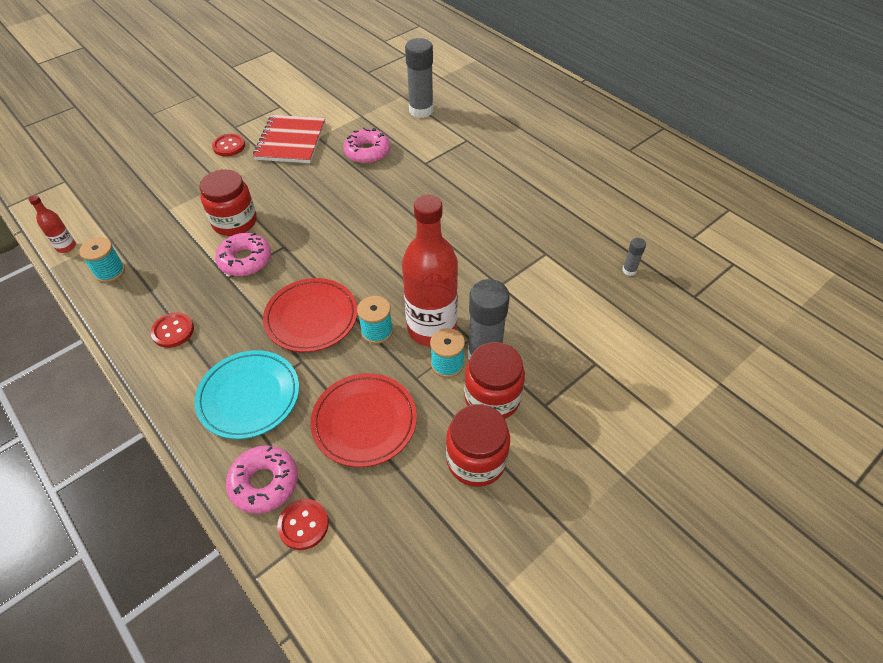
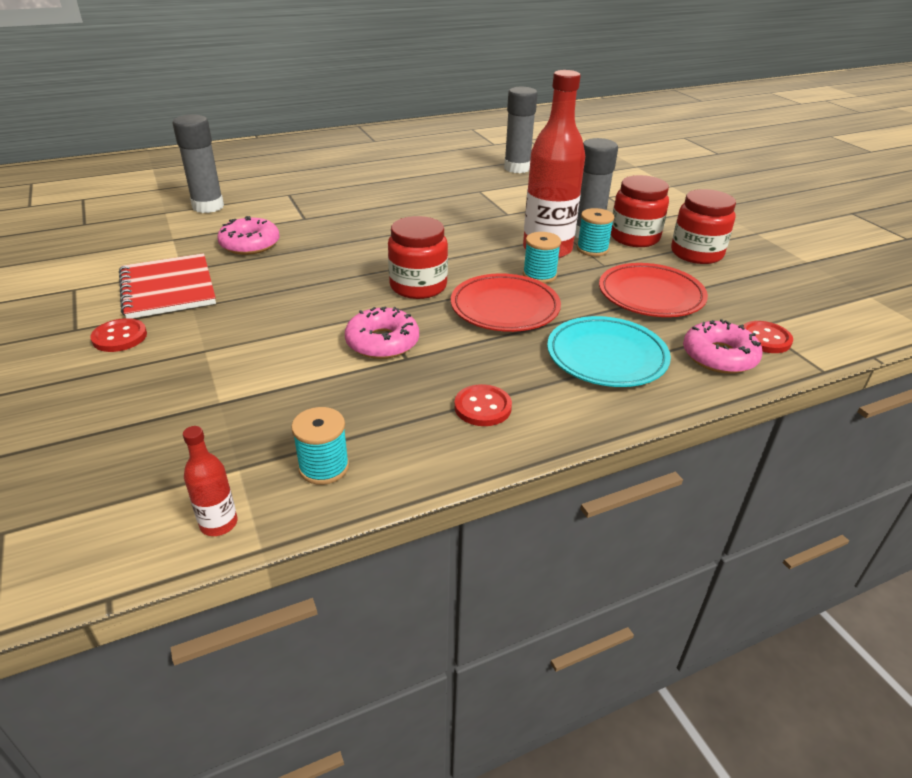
camera: 75 degrees left, 15 degrees down
red jar [199,169,257,236] -> red jar moved to [388,216,448,299]
red notebook [253,115,325,163] -> red notebook turned 45 degrees clockwise [119,253,216,319]
grey glue stick [622,238,646,276] -> grey glue stick [504,87,538,173], size x2.21

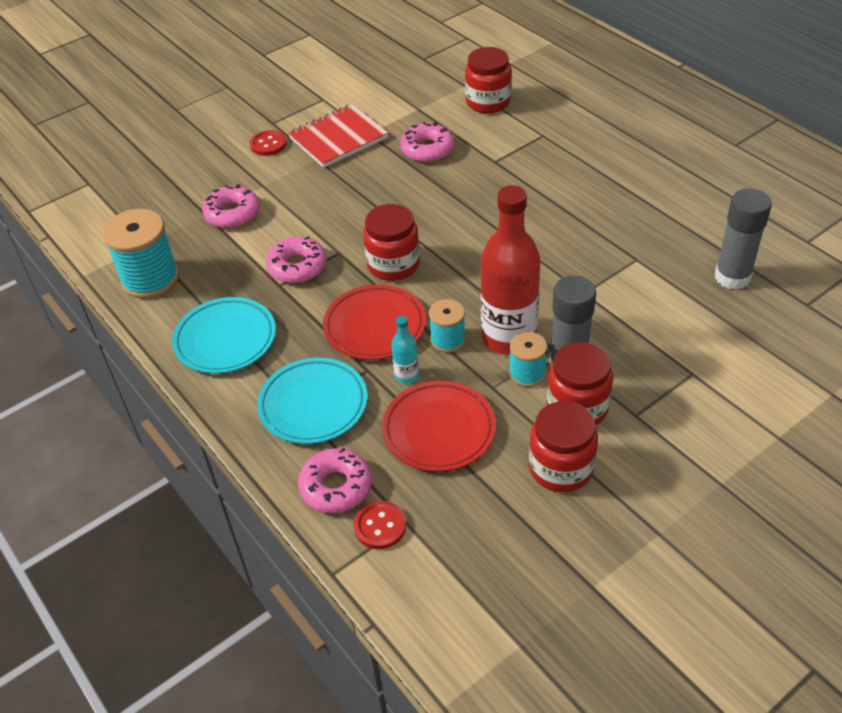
camera: 80 degrees right, 10 degrees up
grey glue stick [172,114,224,213] -> red jar [465,47,512,113]
red bottle [183,426,237,536] -> none
turquoise spool [291,407,349,485] -> turquoise spool [103,209,179,299], size x1.78
red button [454,384,512,426] -> turquoise plate [172,297,276,374]
none -> pink donut [202,184,260,228]
none -> turquoise bottle [391,316,419,384]

